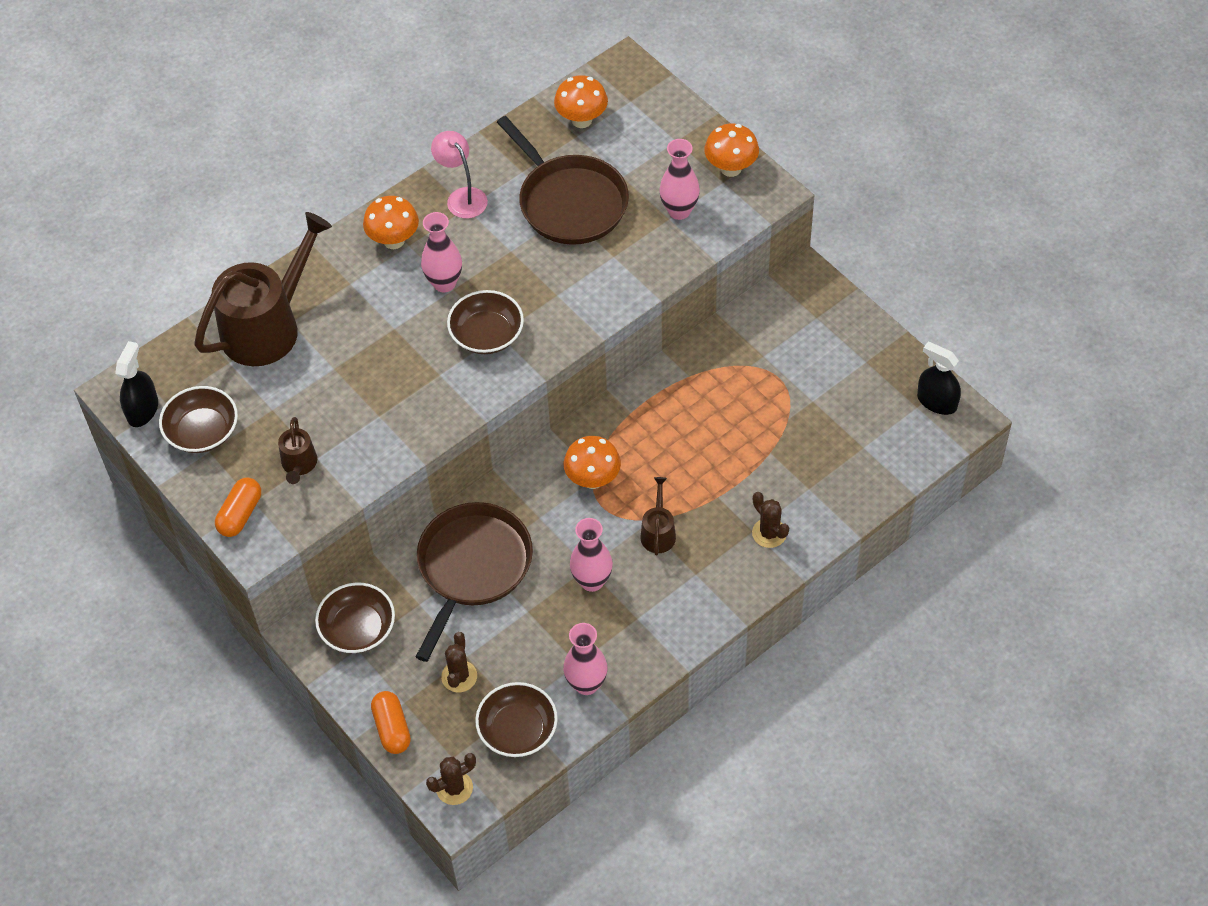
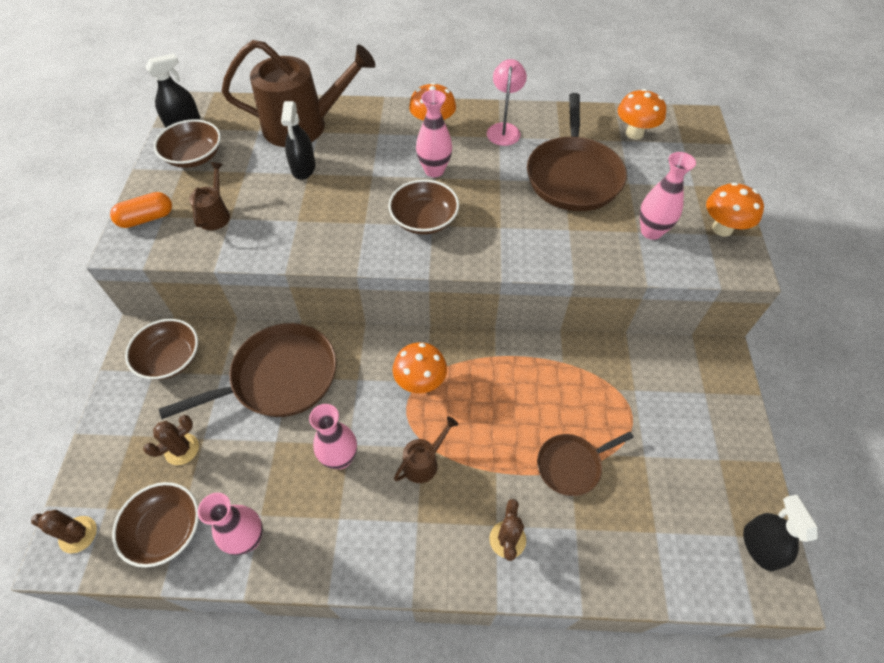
camera: 40 degrees right, 0 degrees up
brown watering can [278,417,317,484] -> brown watering can turned 150 degrees clockwise [189,162,230,230]
orange capsule [371,691,411,754] -> none
none -> black spray bottle [281,101,316,180]
none -> brown pan [537,432,634,496]

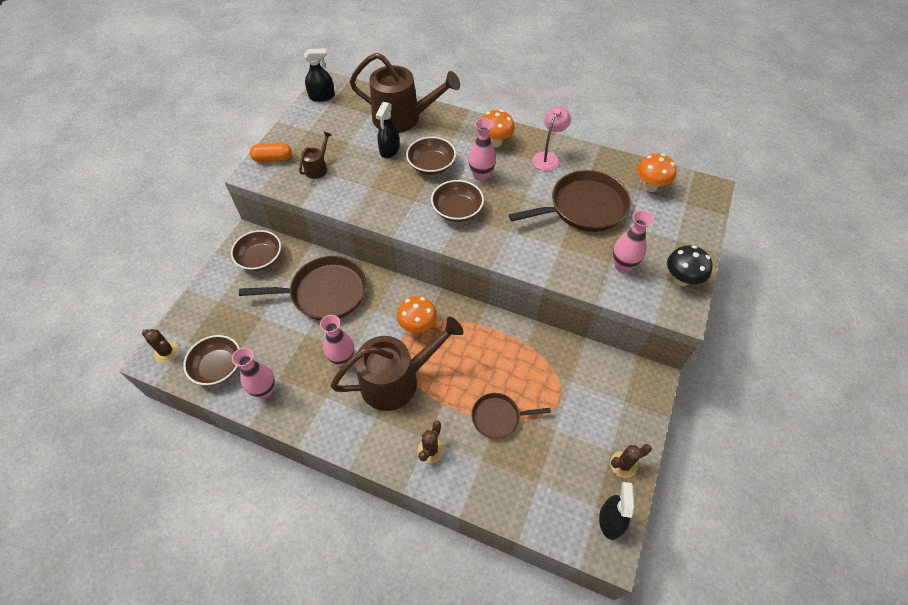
camera: 20 degrees right, 0 degrees up
brown cactus [143,415,199,465] -> brown cactus moved to [610,444,652,478]
brown bowl [154,120,221,168] -> brown bowl moved to [406,137,456,175]
brown watering can [394,416,458,483] -> brown watering can [330,316,464,411], size x2.23
brown pan [527,93,627,211] -> brown pan turned 135 degrees counterclockwise [509,170,631,232]
orange mushroom [706,182,764,236] -> black mushroom [667,245,713,286]

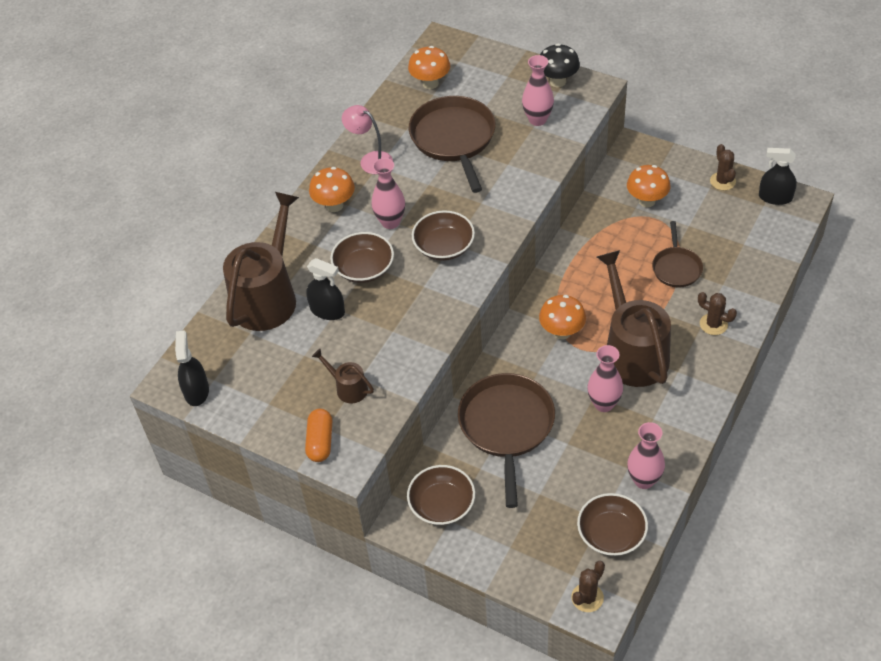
camera: 80 degrees left, 5 degrees down
none -> orange mushroom [627,165,671,207]

